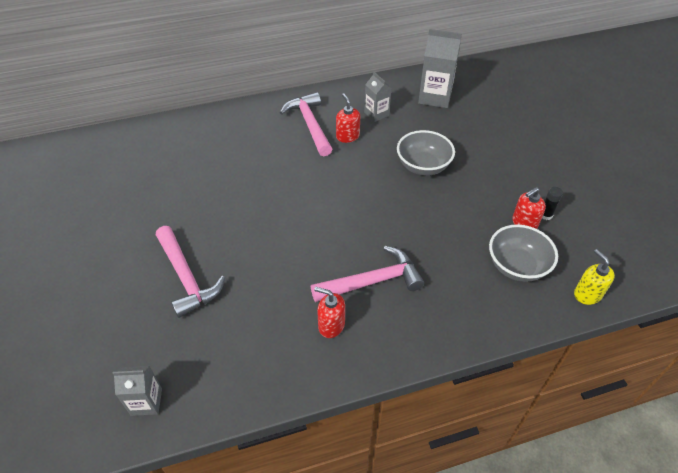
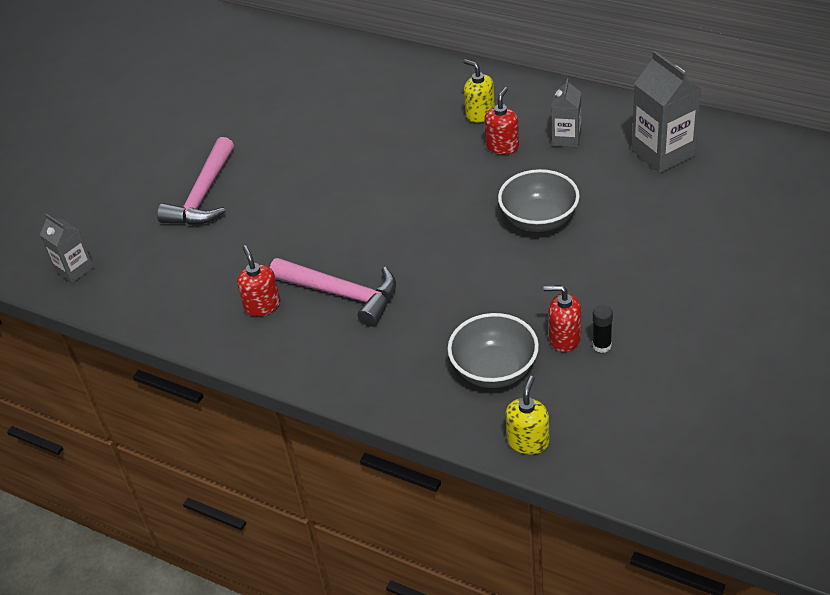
camera: 50 degrees right, 5 degrees down
pink hammer [280,92,332,156] -> yellow soap dispenser [463,59,495,123]

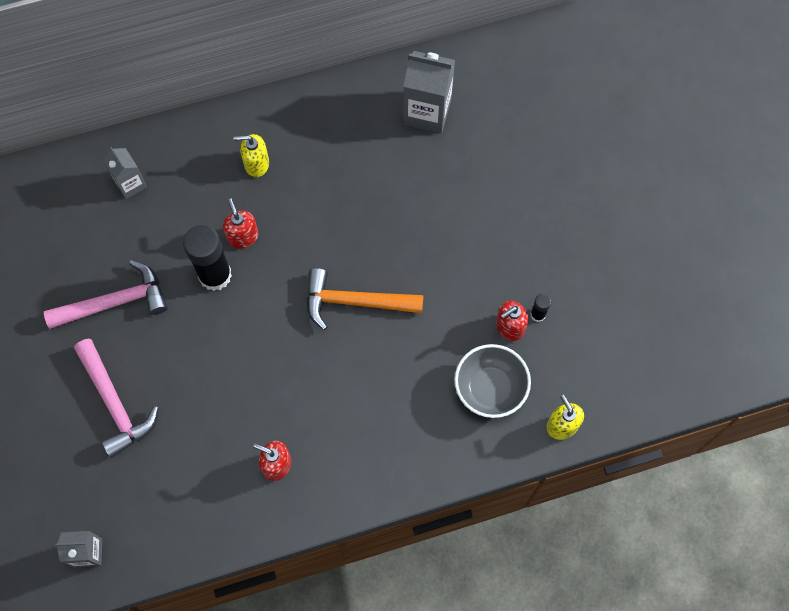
camera: 50 degrees left, 25 degrees up
pink hammer [270,258,396,327] -> pink hammer moved to [44,260,168,329]
red soap dispenser [484,87,519,155] -> red soap dispenser moved to [223,199,259,248]
grey bowl [498,169,580,232] -> none
grey carton [551,78,581,148] -> grey carton moved to [103,147,147,199]
none -> black glue stick [183,225,232,291]
none -> orange hammer [307,268,424,330]

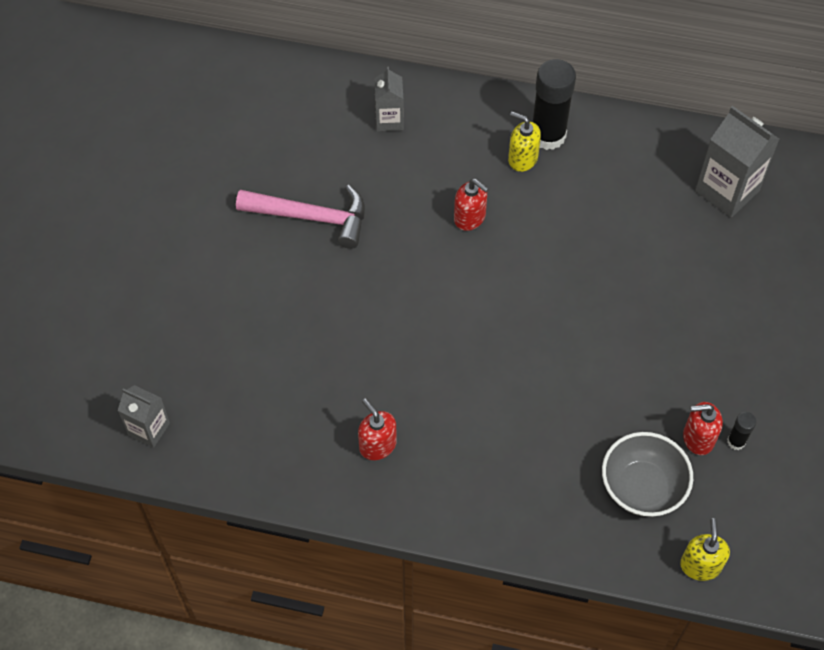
camera: 30 degrees right, 10 degrees down
pink hammer [74,339,159,458] -> none
black glue stick [183,225,232,291] -> black glue stick moved to [533,59,576,150]
red soap dispenser [223,199,259,248] -> red soap dispenser turned 120 degrees clockwise [454,179,489,231]
orange hammer [307,268,424,330] -> none

